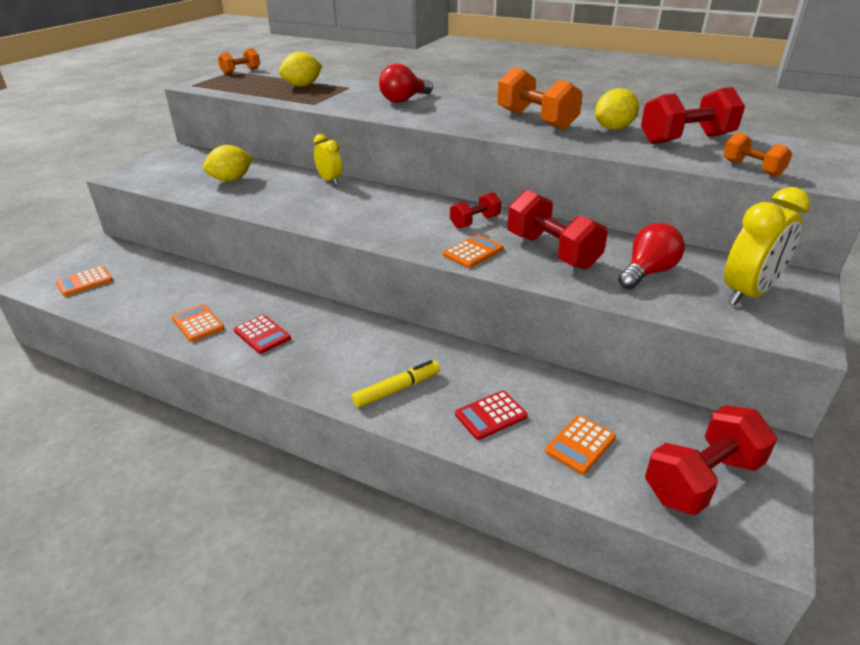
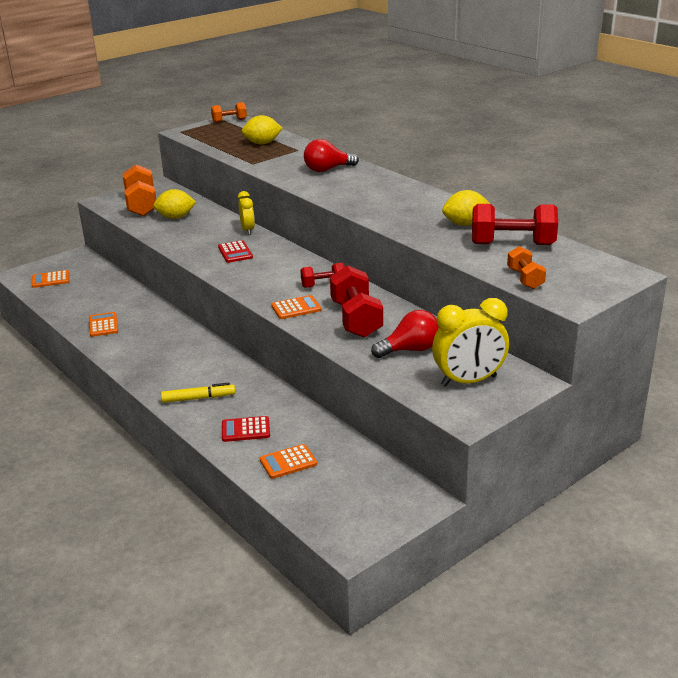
camera: 25 degrees right, 5 degrees down
red calculator [234,315,291,354] -> red calculator moved to [218,240,253,263]
orange dumbbell [497,67,583,130] -> orange dumbbell moved to [123,164,156,216]
red dumbbell [645,405,777,515] -> none

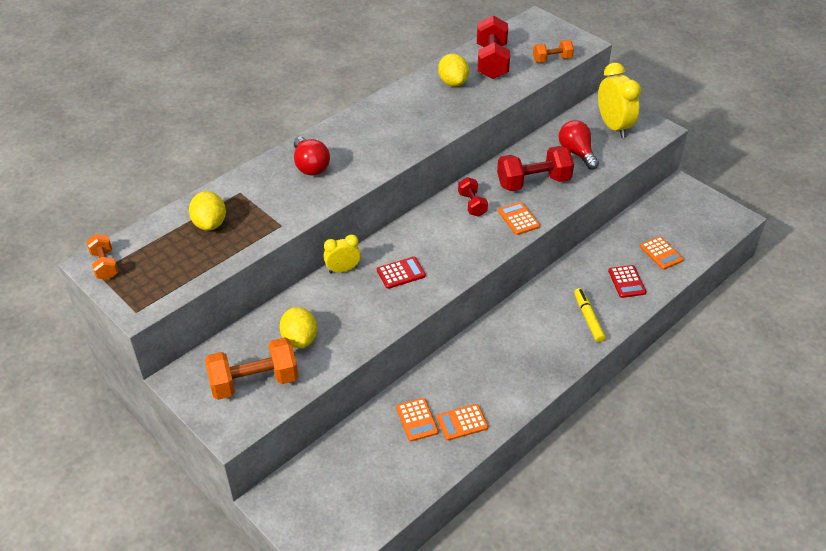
camera: 95 degrees left, 15 degrees up
orange calculator [31,270,69,288] -> orange calculator moved to [396,398,439,442]

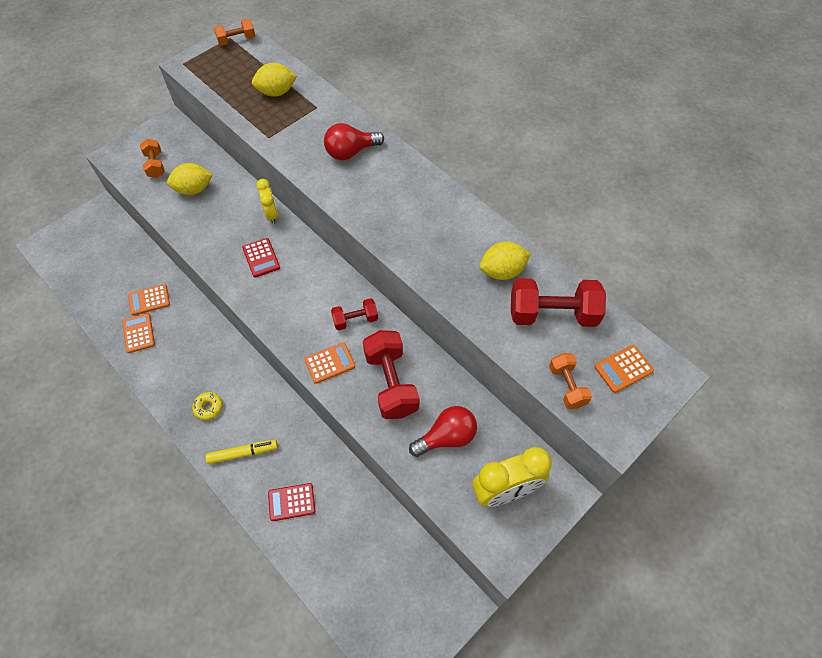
camera: 90 degrees right, 15 degrees up
orange dumbbell [205,337,298,400] -> orange dumbbell [140,139,165,178], size x0.57
orange calculator [640,236,684,270] -> orange calculator moved to [594,345,654,393]
none -> yellow donut [192,392,223,420]

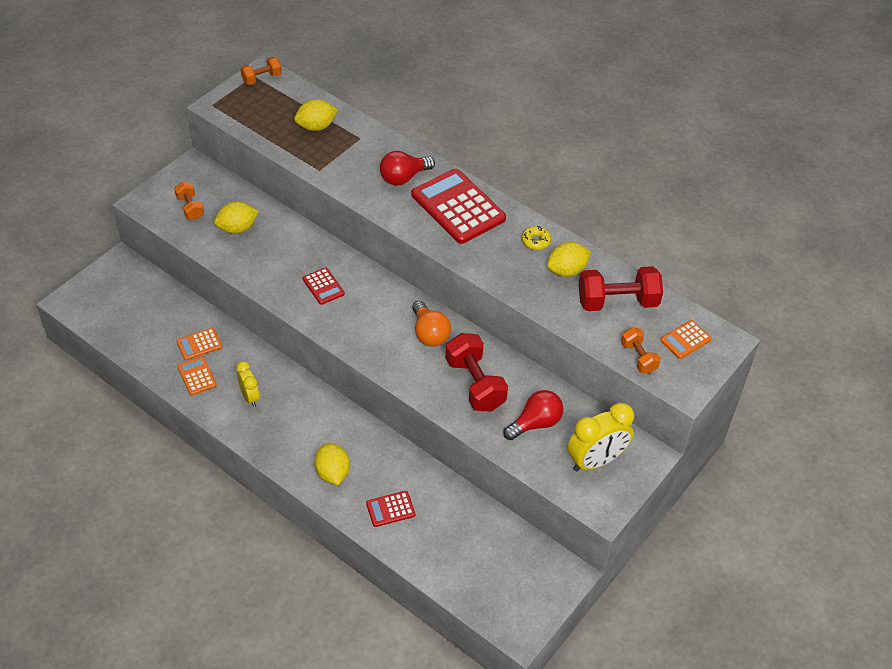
camera: 10 degrees left, 10 degrees down
yellow donut [192,392,223,420] -> yellow donut moved to [522,226,551,250]
yellow marker [206,440,278,464] -> yellow lemon [314,443,350,485]
yellow clock [256,179,278,224] -> yellow clock moved to [236,362,260,407]
orange calculator [304,342,355,384] -> none
red dumbbell [331,298,378,331] -> orange light bulb [412,301,451,347]
none -> red calculator [412,169,506,244]

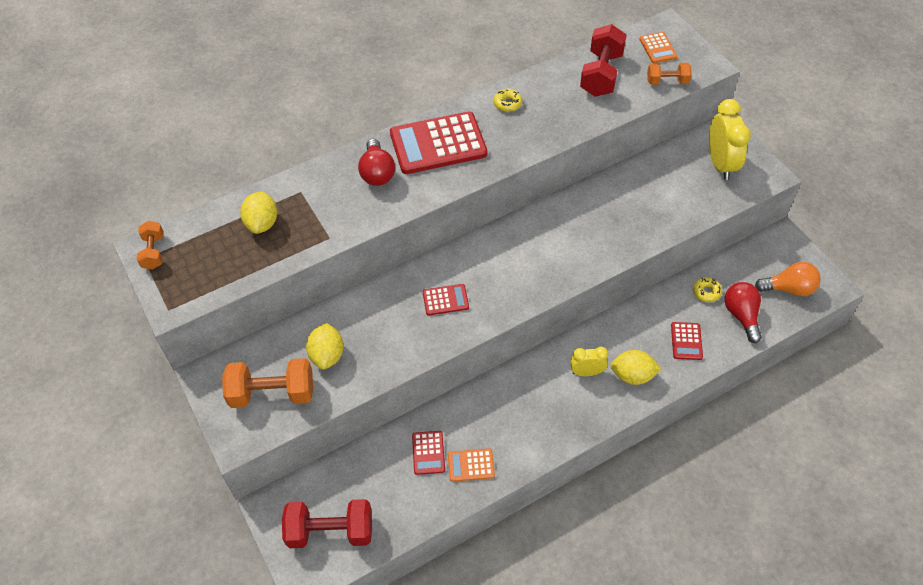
camera: 65 degrees left, 5 degrees up
orange dumbbell [174,182,204,220] -> orange dumbbell [222,358,313,408], size x1.77
orange calculator [176,328,222,360] -> red calculator [412,431,445,475]
yellow clock [236,362,260,407] -> yellow clock moved to [570,347,608,376]
orange light bulb [412,301,451,347] -> orange light bulb moved to [755,262,821,296]
red dumbbell [446,333,508,411] -> red dumbbell moved to [282,499,372,548]
red light bulb [503,390,563,440] -> red light bulb moved to [724,282,762,343]
yellow lemon [547,242,591,277] -> none
none -> yellow donut [693,277,722,302]

